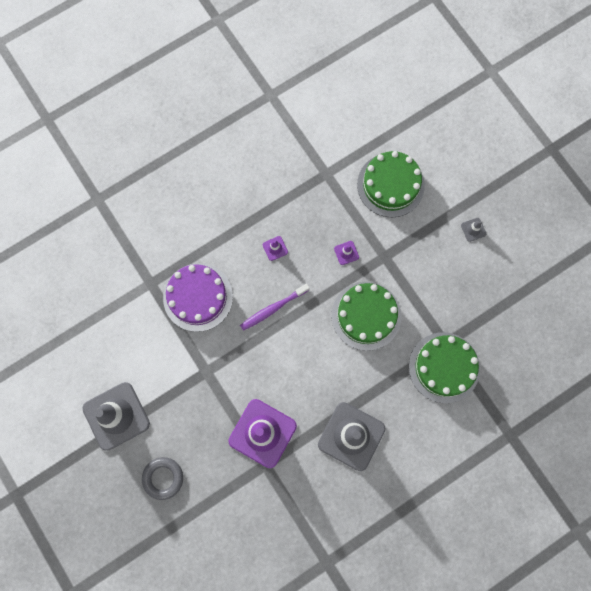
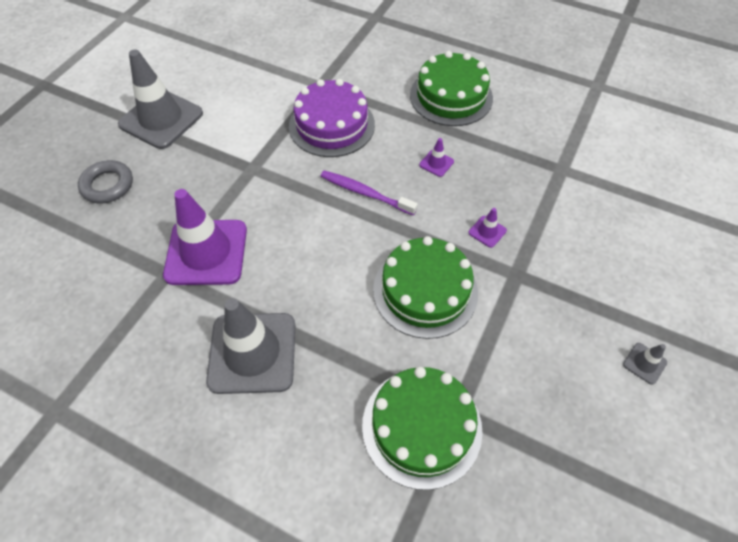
camera: 60 degrees right, 20 degrees down
green cake [357,151,425,217] -> green cake moved to [410,51,493,126]

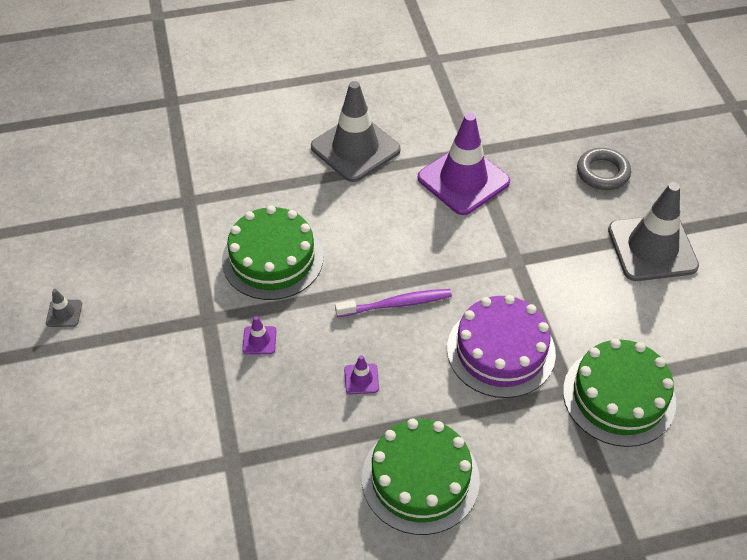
camera: 140 degrees right, 5 degrees down
green cake [362,367,483,490] -> green cake moved to [563,339,676,447]

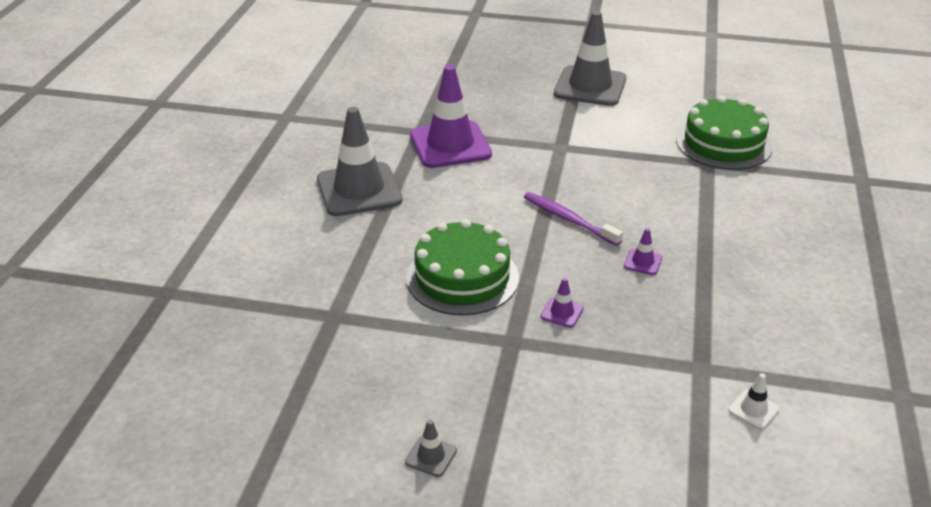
camera: 65 degrees left, 15 degrees down
purple toothbrush [335,289,452,317] -> purple toothbrush turned 60 degrees counterclockwise [524,192,623,246]
green cake [362,418,480,535] -> none
purple cake [447,295,556,398] -> none
grey ring [577,148,631,190] -> none
none -> white traffic cone [728,373,780,429]

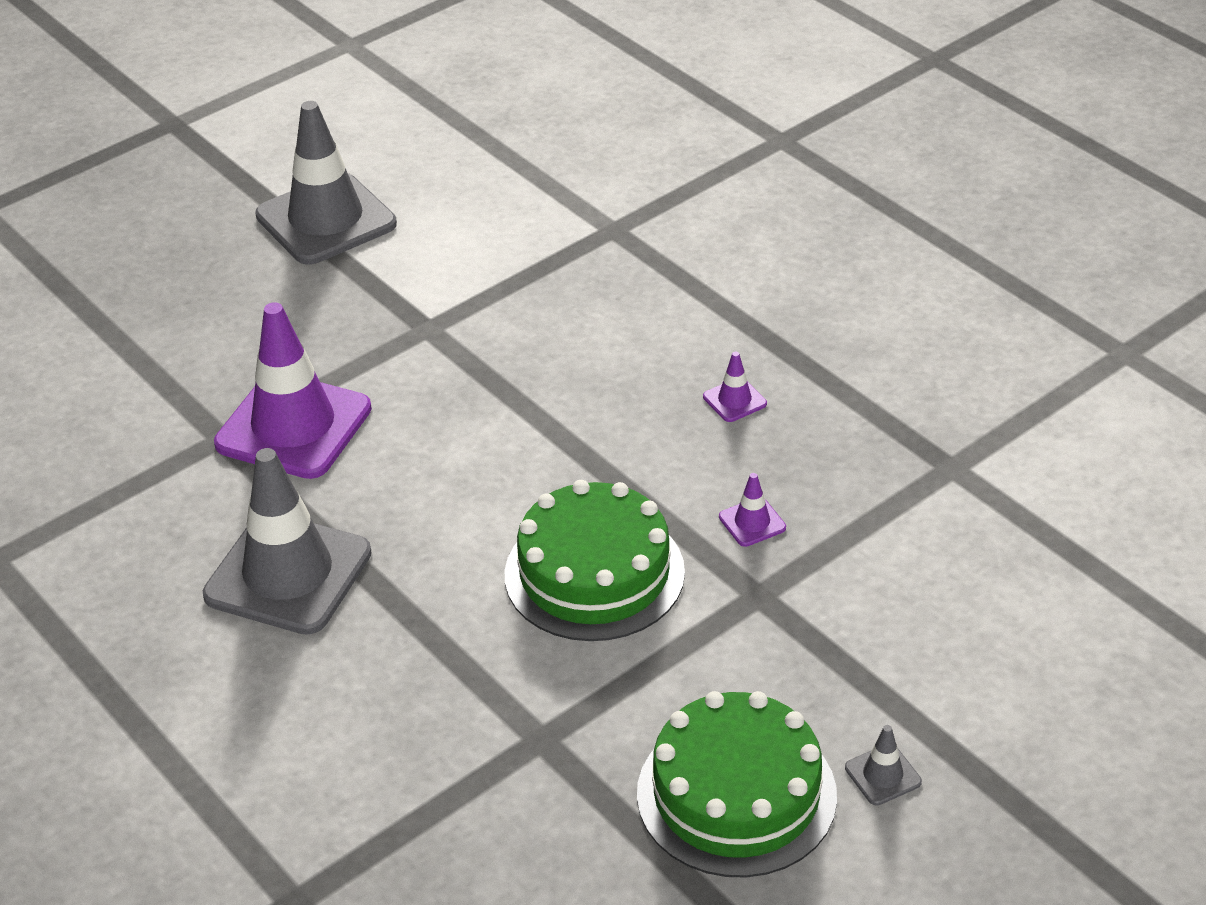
camera: 50 degrees left, 5 degrees up
purple toothbrush [524,192,623,246] -> none
green cake [676,96,773,170] -> green cake moved to [637,691,837,878]
white traffic cone [728,373,780,429] -> none

